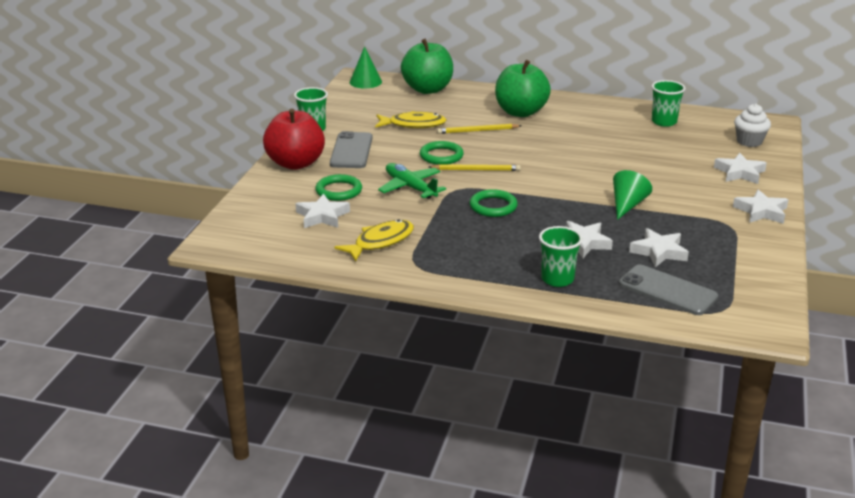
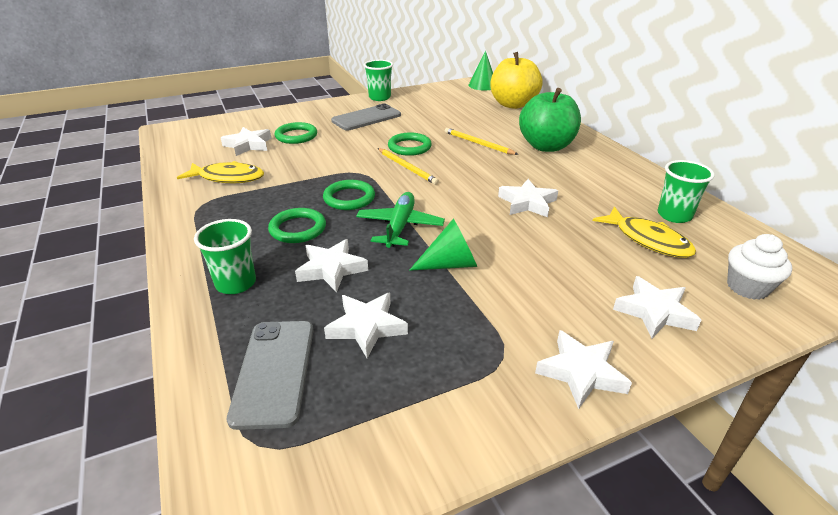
camera: 50 degrees right, 5 degrees up
red apple [263,109,325,170] -> none
yellow fish [375,111,446,128] -> yellow fish moved to [593,206,696,258]
green plane [378,163,446,199] -> green plane moved to [356,192,445,248]
green apple [401,39,453,94] -> yellow apple [491,52,543,109]
none -> green ring [268,208,326,243]
none -> white star [498,179,558,217]

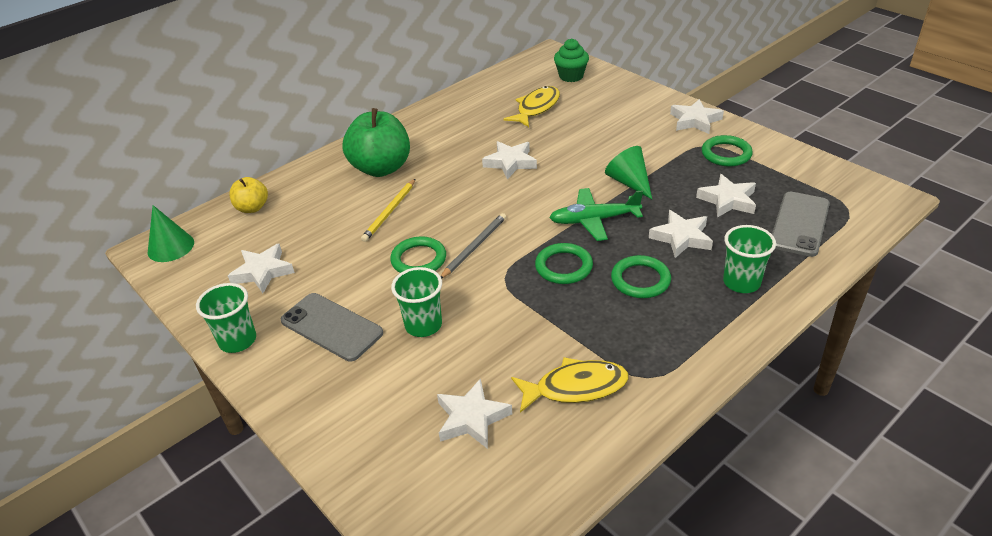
camera: 105 degrees left, 5 degrees up
yellow fish [177,161,264,183] -> yellow fish turned 90 degrees clockwise [511,357,629,413]
grey phone [227,321,313,430] -> grey phone turned 45 degrees counterclockwise [772,192,830,257]
green ring [275,122,317,144] -> green ring moved to [702,135,753,167]
yellow pencil [378,148,439,185] -> grey pencil [441,213,506,279]
yellow apple [491,52,543,109] -> yellow apple [229,177,268,213], size x0.53
white star [613,276,701,338] -> white star moved to [228,243,295,293]
green cup [657,160,715,223] -> green cup moved to [391,267,442,337]
white cupcake [727,234,792,300] -> green cupcake [554,39,589,82]

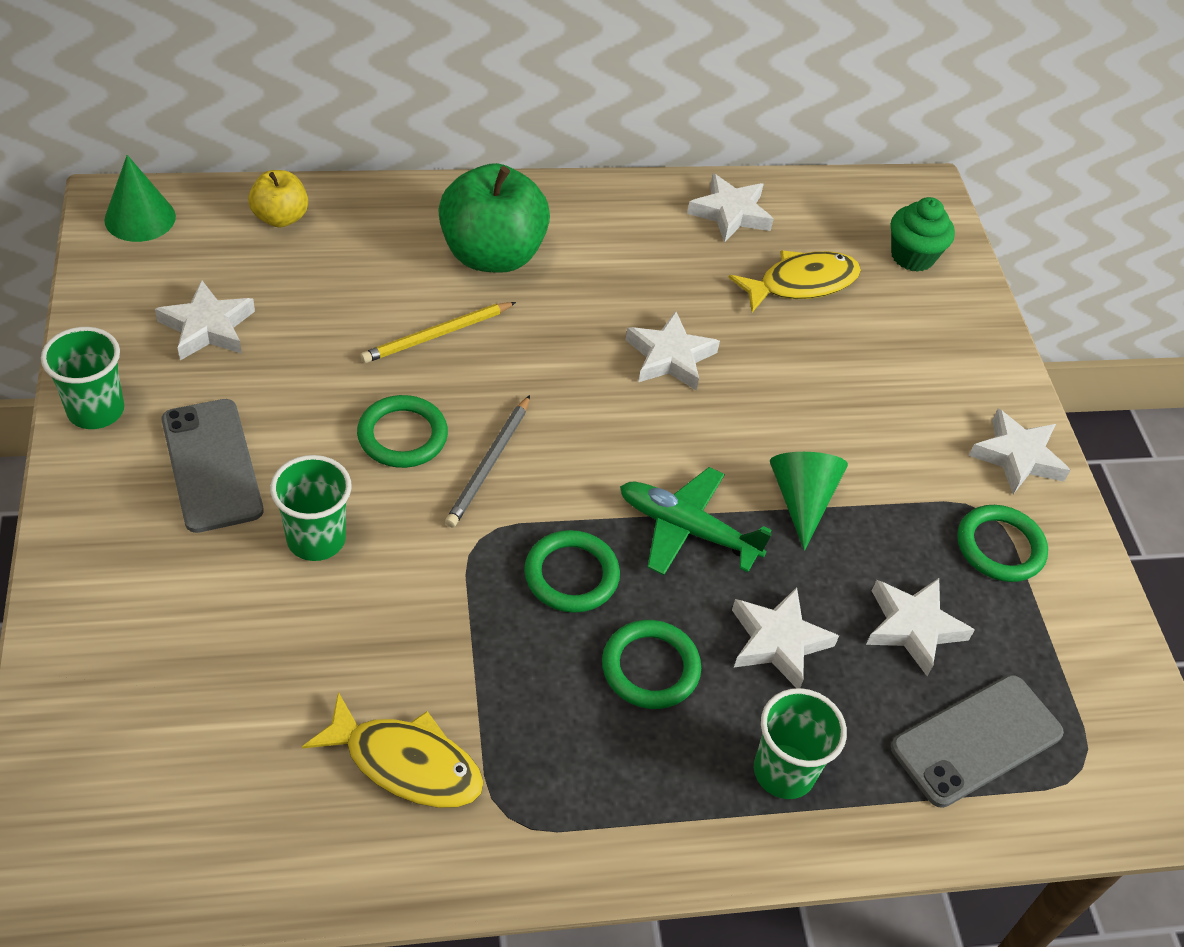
camera: 25 degrees right, 10 degrees up
white star [437,378,512,449] -> white star moved to [687,173,774,243]
grey pencil [441,213,506,279] -> grey pencil turned 135 degrees clockwise [445,395,530,527]

